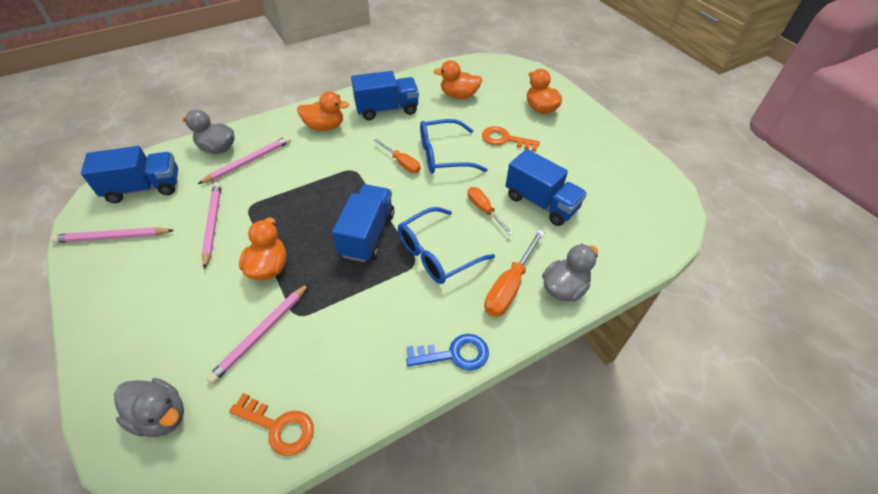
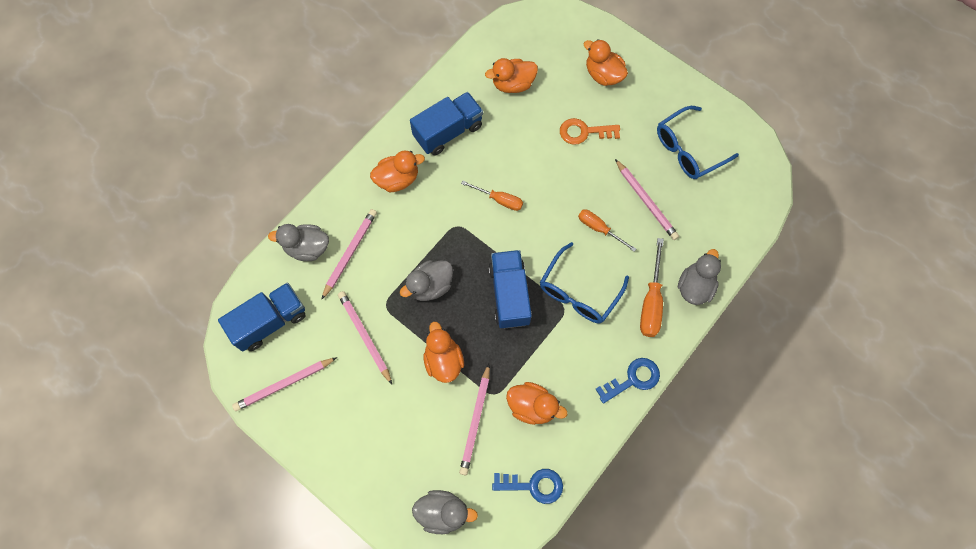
camera: 20 degrees left, 20 degrees up
orange key [229,393,314,456] -> blue key [492,469,563,504]
blue glasses [420,119,488,174] -> blue glasses moved to [657,106,739,179]
blue truck [505,149,587,226] -> pink pencil [615,159,679,240]
none -> grey duck [400,260,453,301]
none -> orange duck [506,382,567,425]

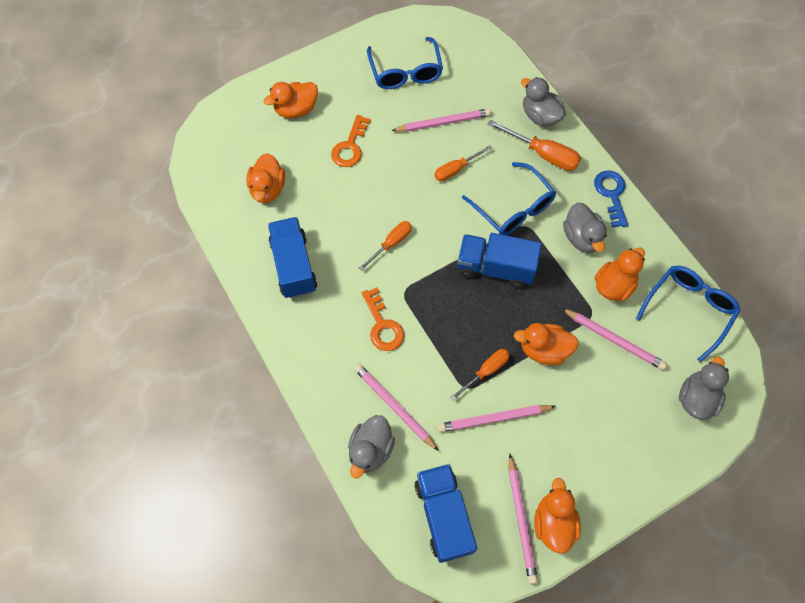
camera: 70 degrees left, 5 degrees down
orange duck [370,151,425,192] -> orange duck moved to [534,478,581,554]
grey duck [400,260,453,301] -> grey duck moved to [563,203,607,253]
blue key [492,469,563,504] -> blue glasses [636,266,741,362]
none -> orange key [362,287,404,351]
none -> orange screwdriver [450,349,510,401]

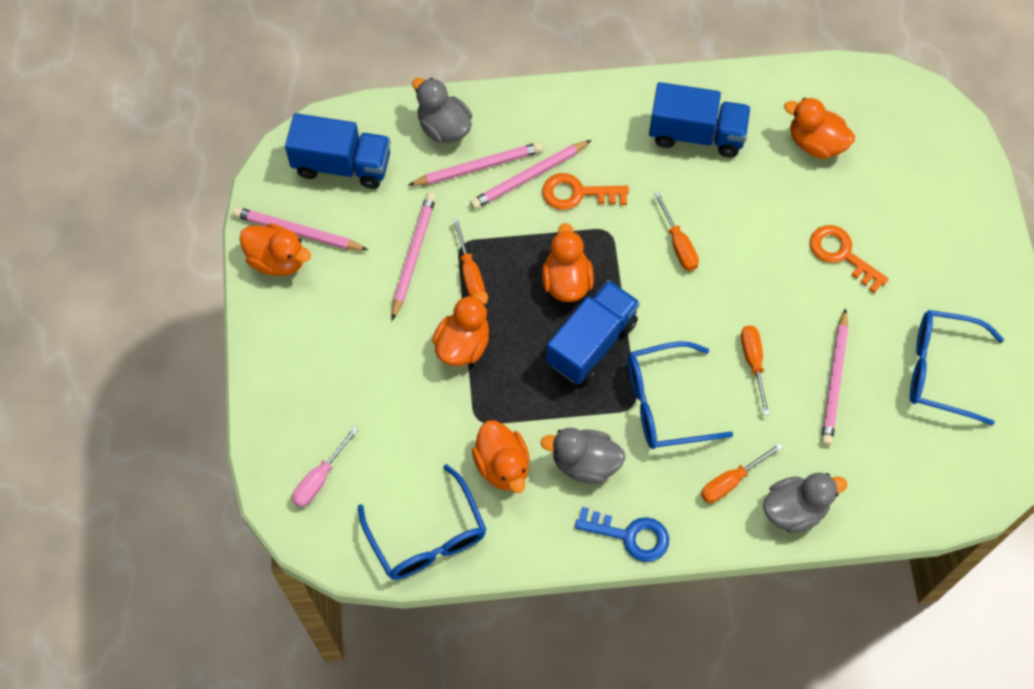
camera: 115 degrees right, 0 degrees up
orange duck [263,82,318,118] -> orange duck moved to [542,223,594,302]
orange screwdriver [487,120,581,171] -> orange screwdriver [701,443,783,503], size x0.66
pink pencil [561,308,667,370] -> pink pencil moved to [470,140,591,209]
grey duck [679,356,729,420] -> pink screwdriver [292,426,359,507]

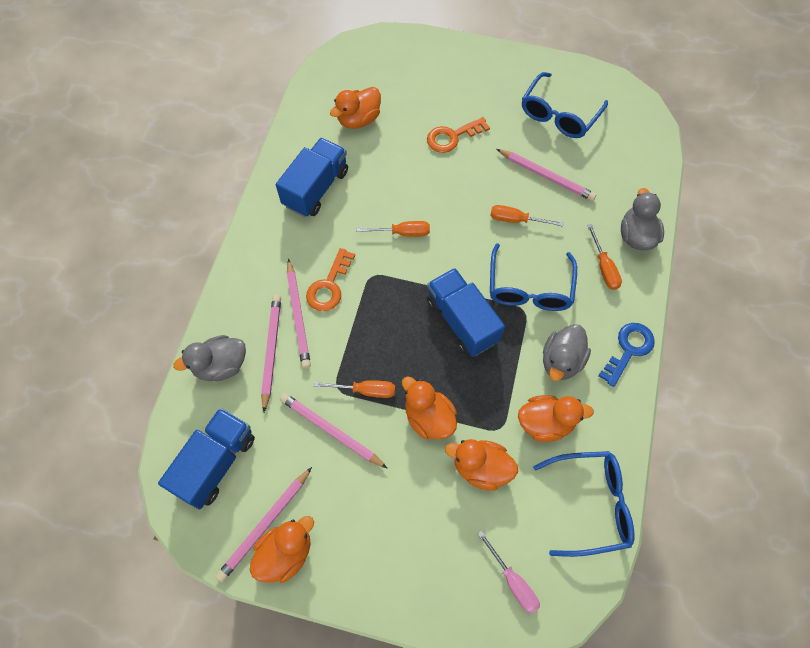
camera: 70 degrees left, 0 degrees up
orange duck [542,223,594,302] -> orange duck moved to [445,439,518,491]

